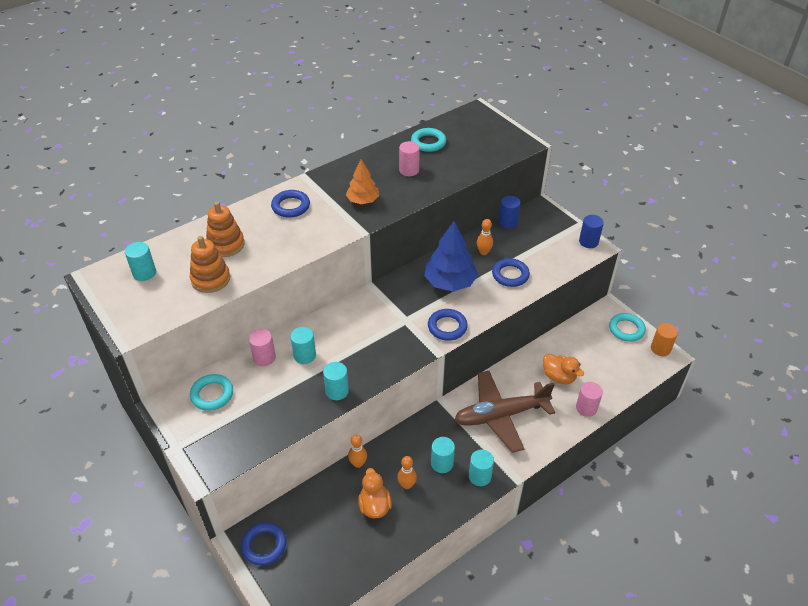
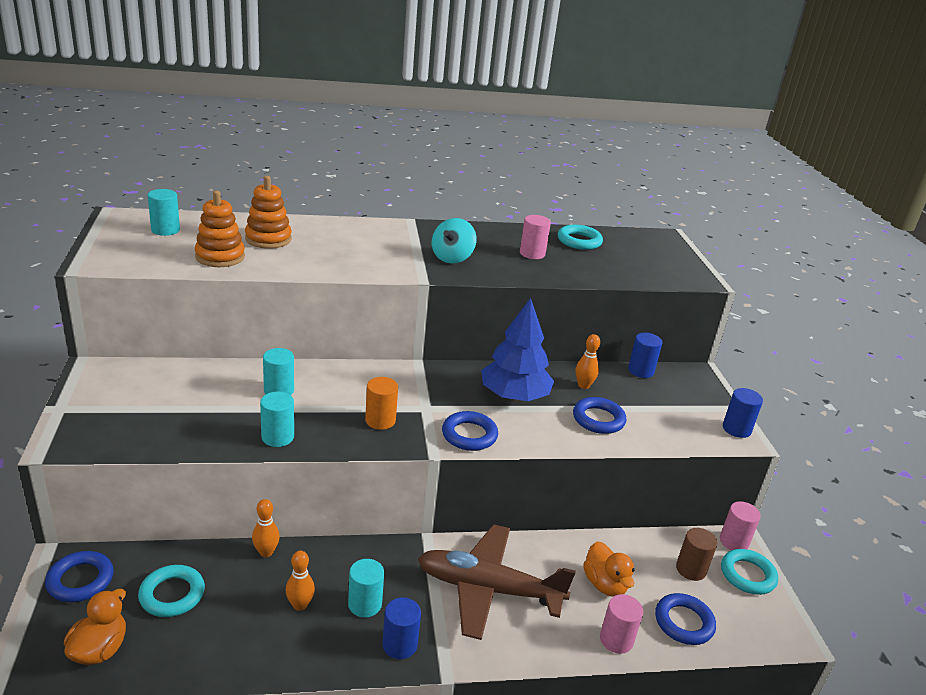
camera: 25 degrees right, 15 degrees down
turquoise ring [190,374,233,411] -> turquoise ring moved to [138,565,205,617]
pink cylinder [249,329,276,366] -> pink cylinder moved to [720,501,761,550]
blue ring [271,190,310,218] -> blue ring moved to [655,593,716,645]
orange tree [346,159,379,204] -> turquoise spinning top [432,218,477,264]
orange duck [358,468,392,518] -> orange duck moved to [64,589,126,665]
turquoise cylinder [469,450,494,486] -> blue cylinder [382,597,421,659]
orange cylinder [651,323,678,356] -> orange cylinder moved to [365,377,398,430]
none -> brown cylinder [676,528,717,581]

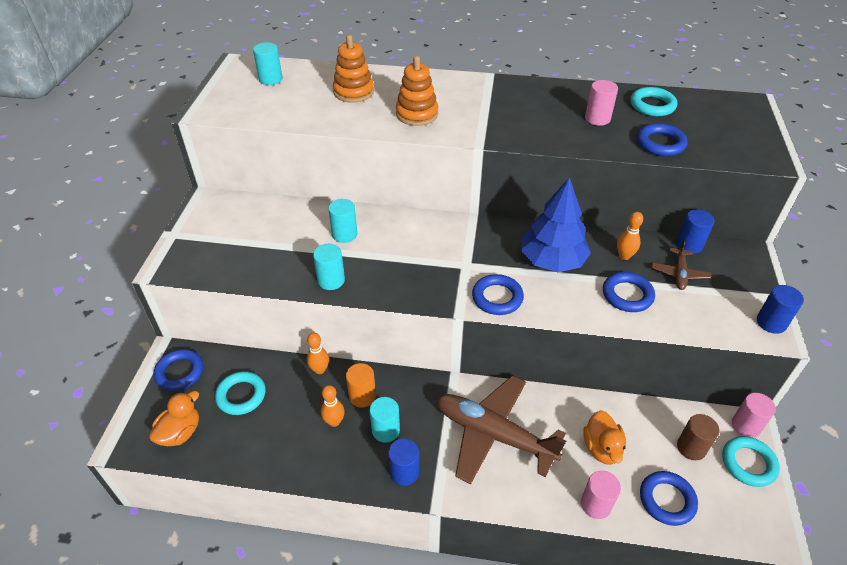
camera: 20 degrees right, 15 degrees up
orange stacking toy [195,191,245,267] -> orange stacking toy moved to [396,56,438,126]
orange cylinder [365,377,398,430] -> orange cylinder moved to [346,363,376,408]
turquoise spinning top [432,218,477,264] -> none
none -> blue ring [637,123,688,156]
none -> brown plane [652,240,711,290]

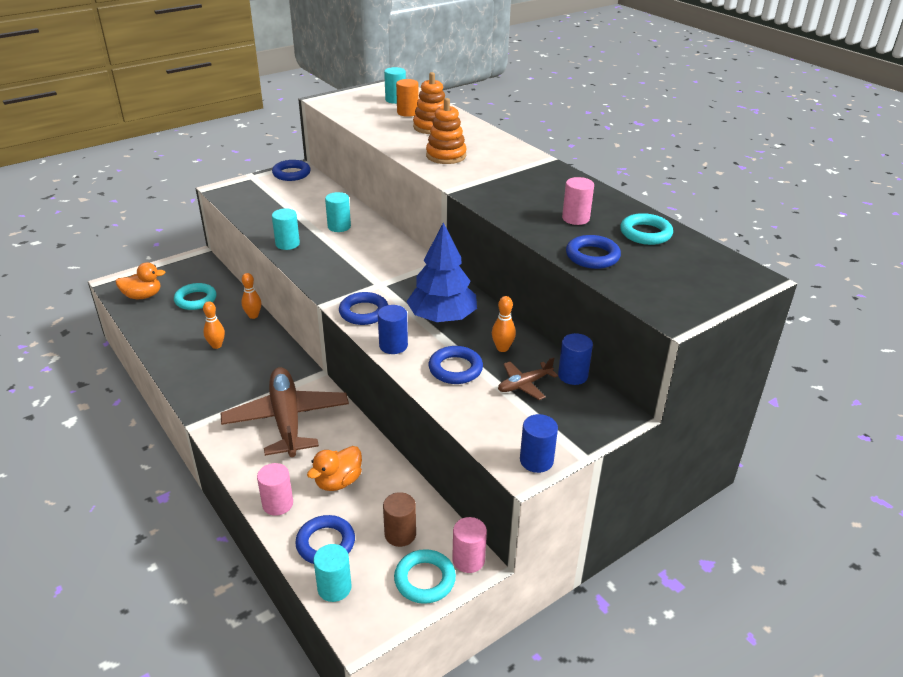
camera: 45 degrees right, 10 degrees down
blue ring [154,349,203,391] -> blue ring moved to [272,160,311,181]
orange cylinder [346,363,376,408] -> orange cylinder moved to [396,79,419,117]
turquoise cylinder [370,397,400,443] -> turquoise cylinder moved to [313,544,352,602]
blue cylinder [388,438,419,486] -> blue cylinder moved to [378,305,408,354]

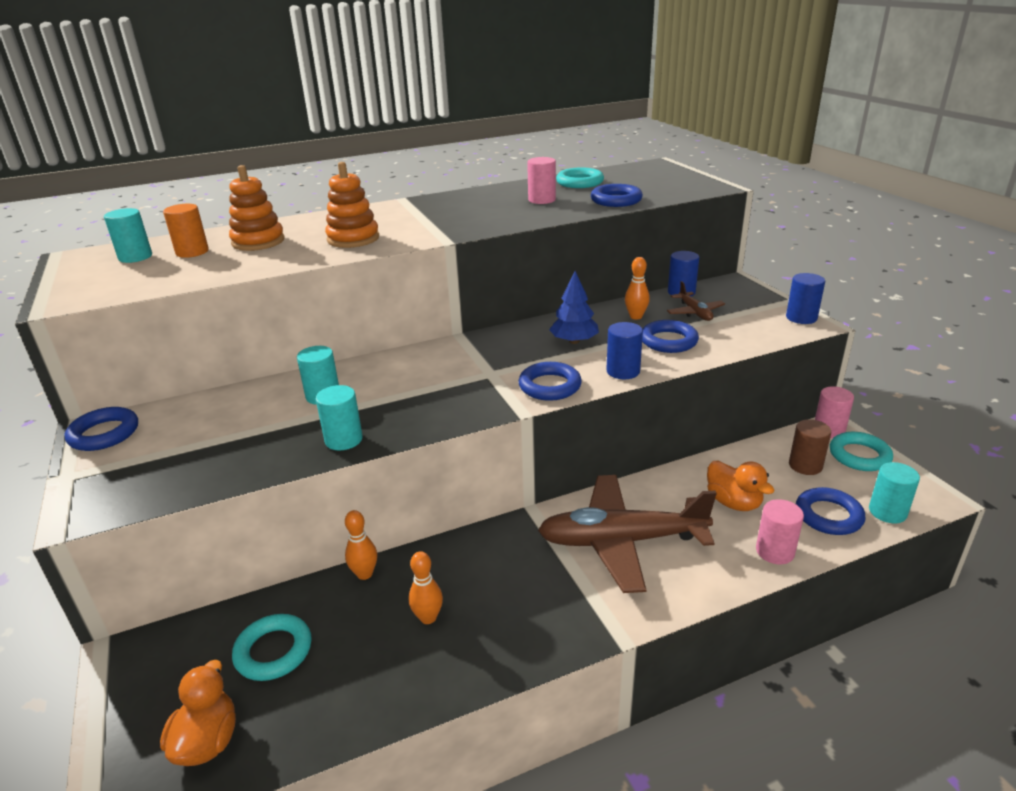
camera: 75 degrees left, 5 degrees down
blue tree [406,223,477,322] -> blue tree [549,271,599,344], size x0.62

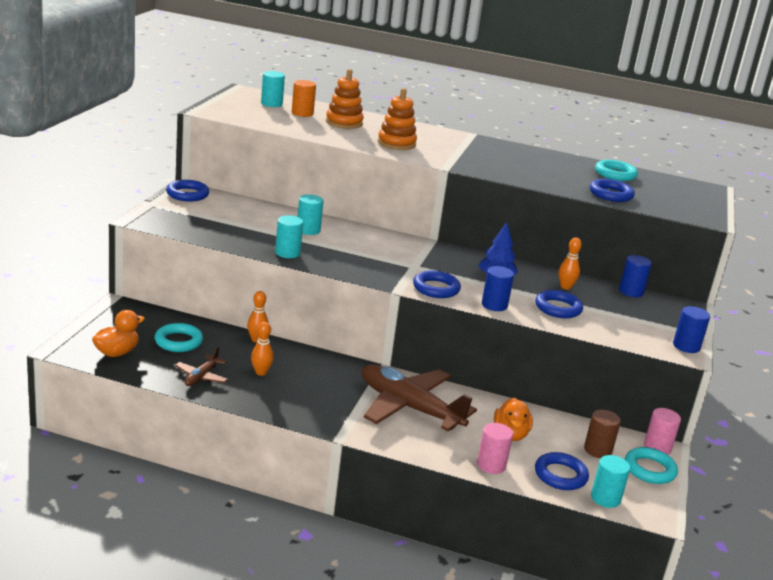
camera: 35 degrees right, 5 degrees down
pink cylinder [527,157,556,204] -> none
brown plane [667,281,725,321] -> brown plane moved to [175,347,228,386]

